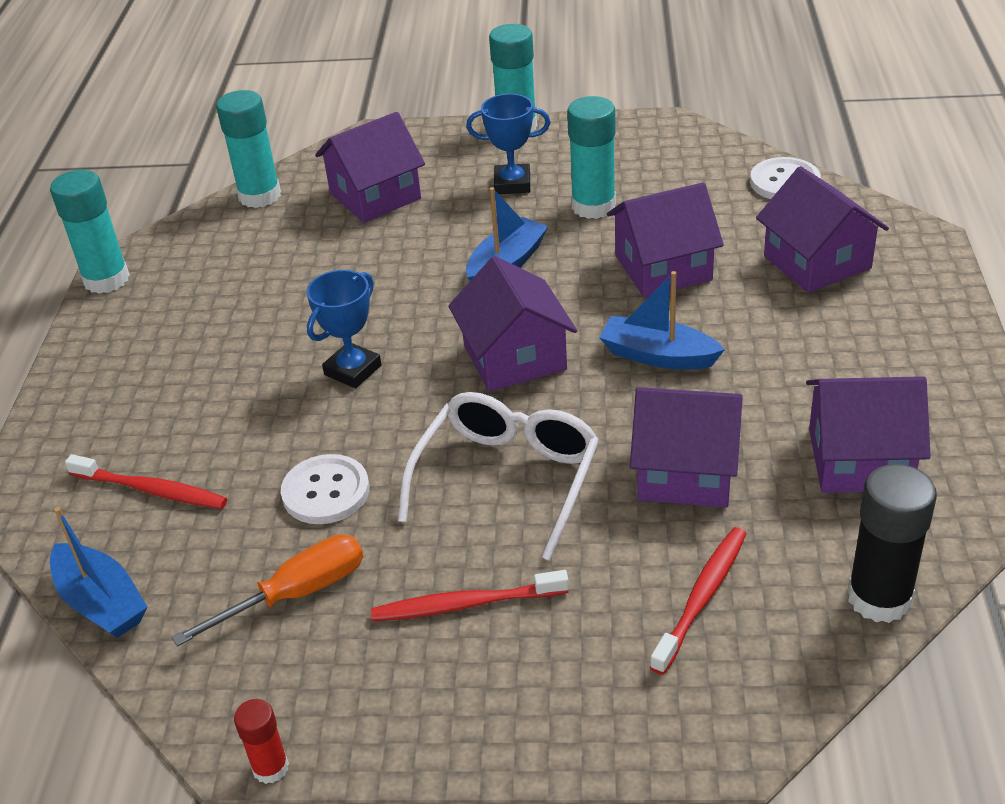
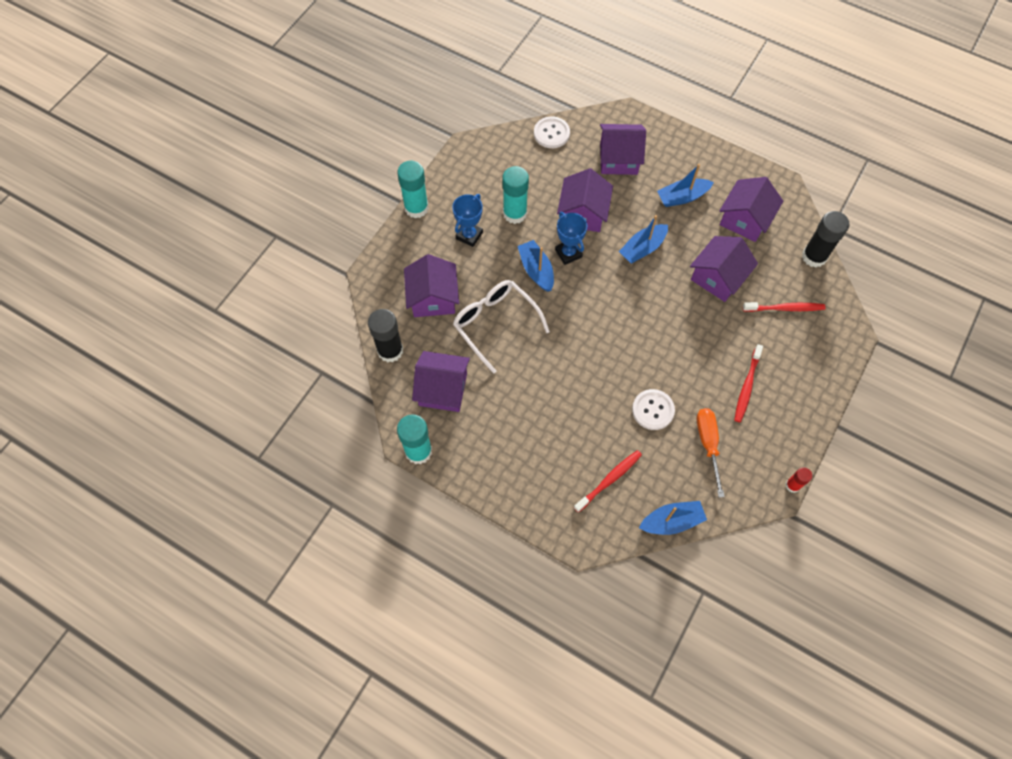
camera: 65 degrees left, 25 degrees up
turquoise glue stick [216,90,281,208] -> black glue stick [368,309,403,363]
blue trophy [307,270,382,388] -> blue trophy moved to [555,212,587,265]
white glasses [398,392,599,561] -> white glasses moved to [453,280,550,374]
purple house [448,256,577,392] -> purple house moved to [412,351,470,412]
red toothbrush [650,527,746,675] -> red toothbrush turned 120 degrees clockwise [743,302,825,312]
none -> blue boat [657,164,714,207]

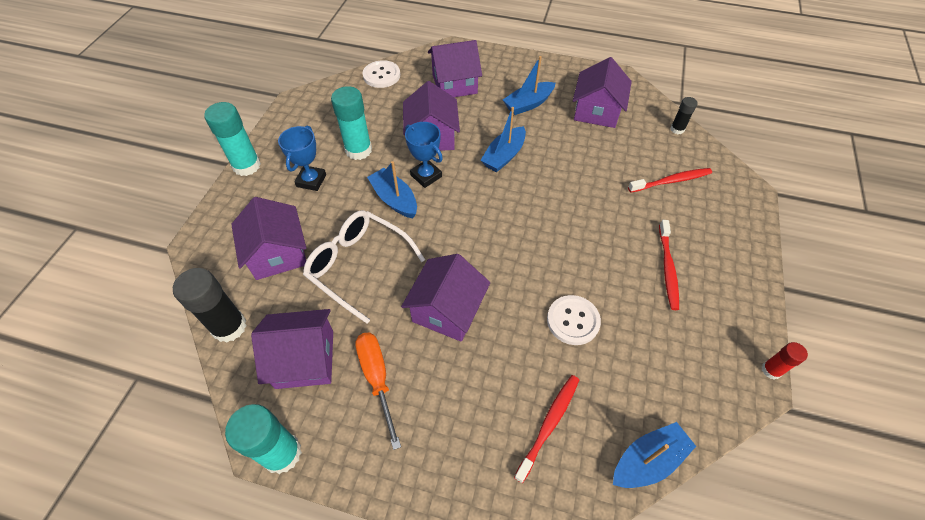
camera: 15 degrees left, 10 degrees down
purple house [690,236,758,302] -> purple house moved to [401,254,490,342]
orange screwdriver [697,408,725,498] -> orange screwdriver moved to [355,332,401,450]
black glue stick [802,211,849,268] -> black glue stick [670,97,698,134], size x0.53

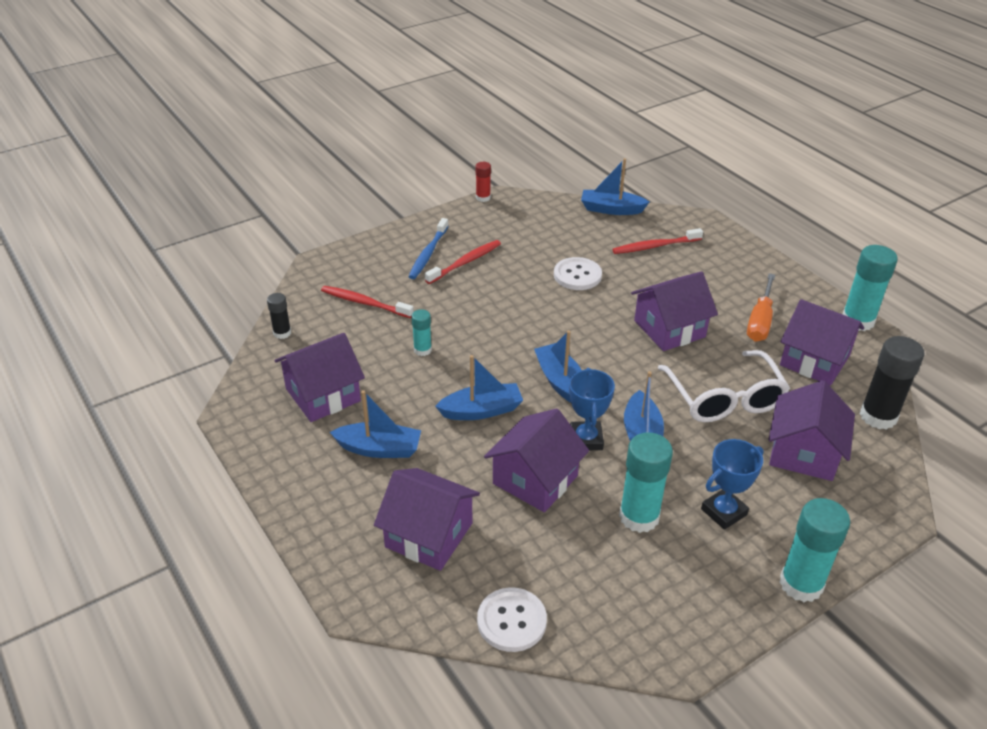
camera: 140 degrees left, 15 degrees down
none -> blue toothbrush [408,218,449,279]
none -> turquoise glue stick [411,309,432,356]
none -> blue boat [534,330,581,403]

